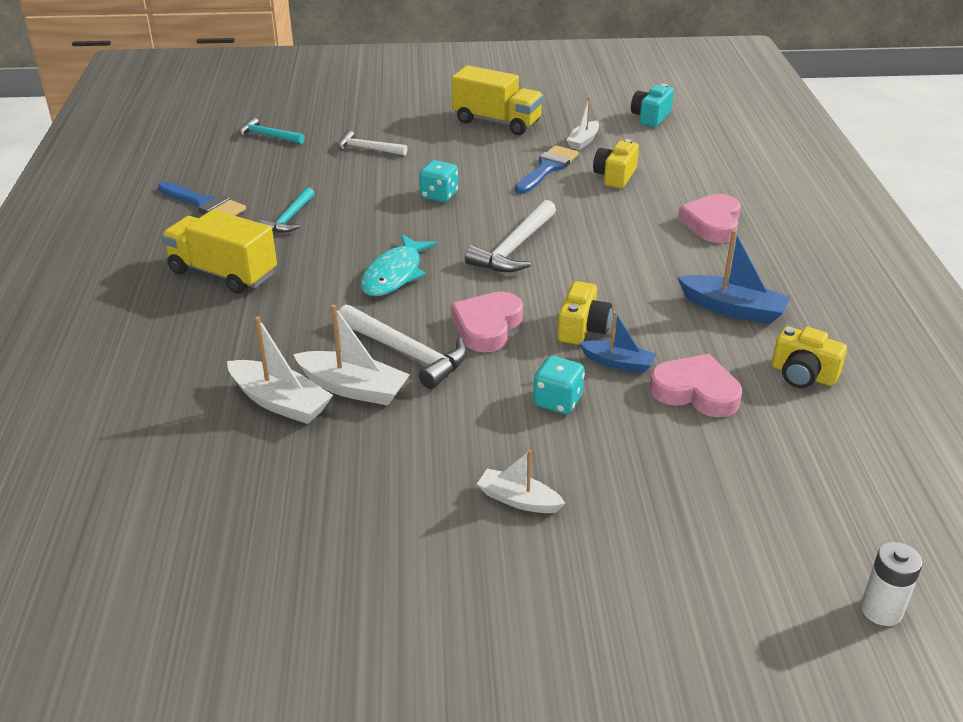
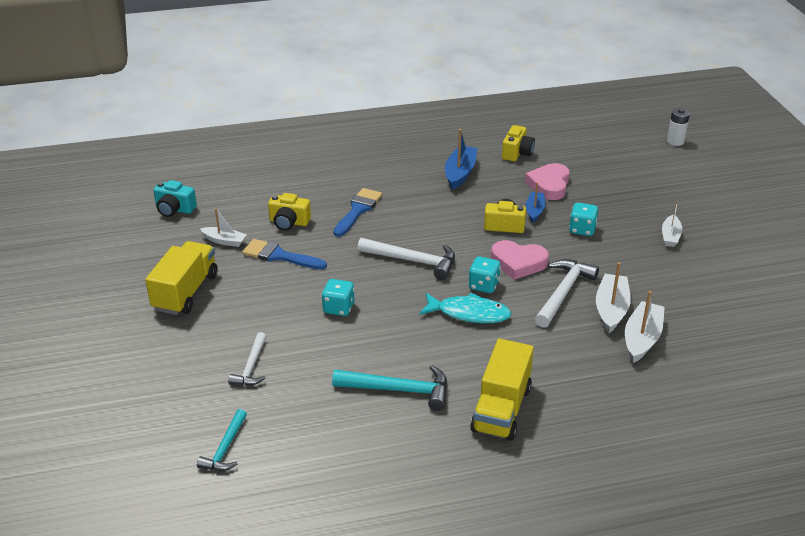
camera: 100 degrees left, 0 degrees up
blue brush [158,182,246,216] -> blue brush moved to [333,188,382,237]
turquoise hammer [259,187,314,233] -> turquoise hammer [332,365,448,411], size x1.56
pink heart [678,194,741,243] -> none
none -> turquoise dice [468,256,501,293]

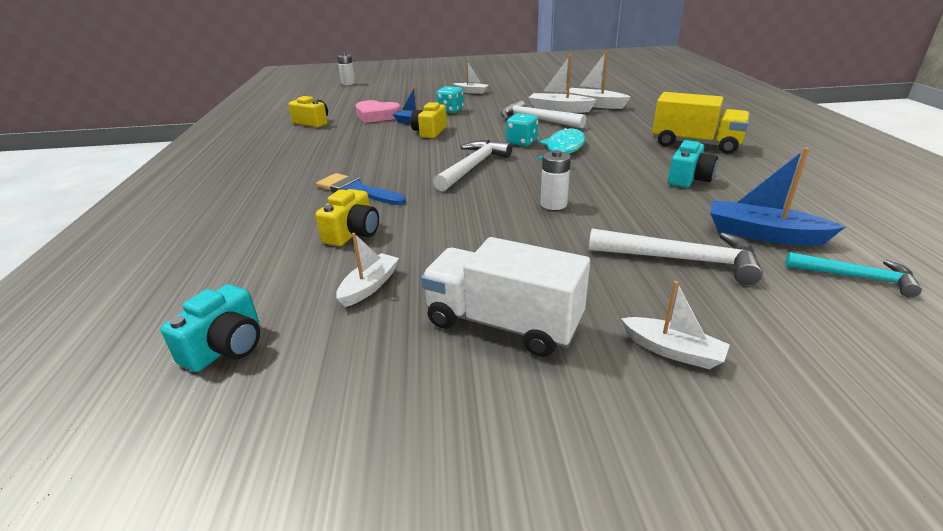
camera: 80 degrees left, 5 degrees down
yellow truck [145,241,218,315] -> white truck [421,237,590,357]
white hammer [228,332,267,386] -> white hammer [589,229,763,285], size x1.56
blue brush [243,239,327,270] -> none
turquoise dice [322,279,355,316] -> white battery [541,150,571,210]
turquoise hammer [332,365,448,411] -> turquoise camera [668,140,718,188]
blue boat [445,129,477,190] -> blue boat moved to [710,148,845,246]
pink heart [491,240,549,280] -> none
none -> white boat [621,281,730,369]

